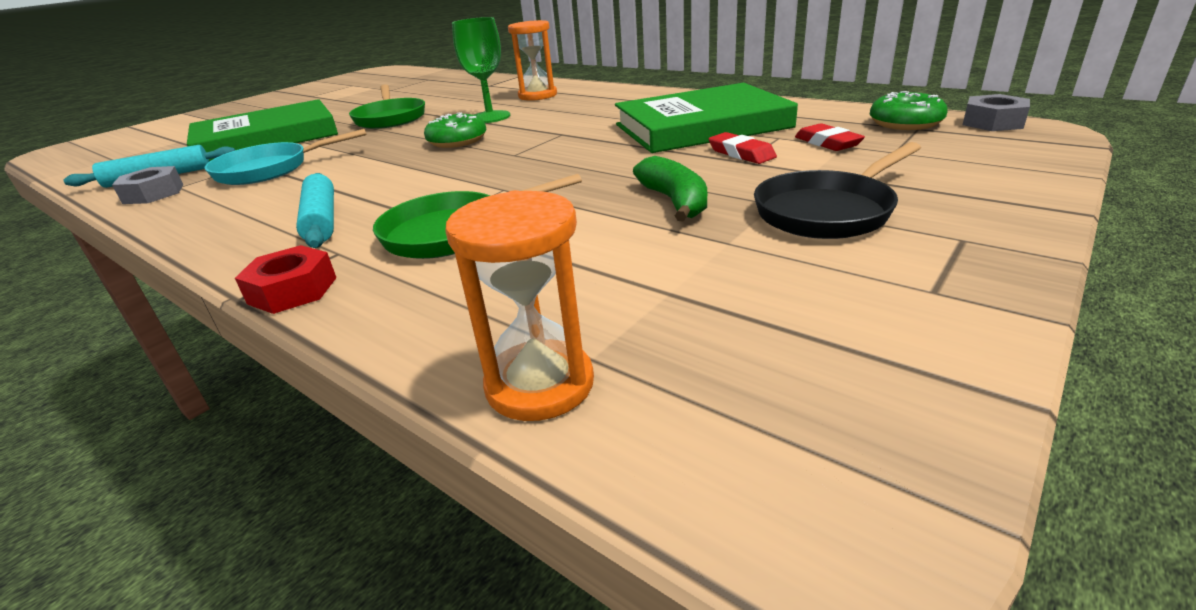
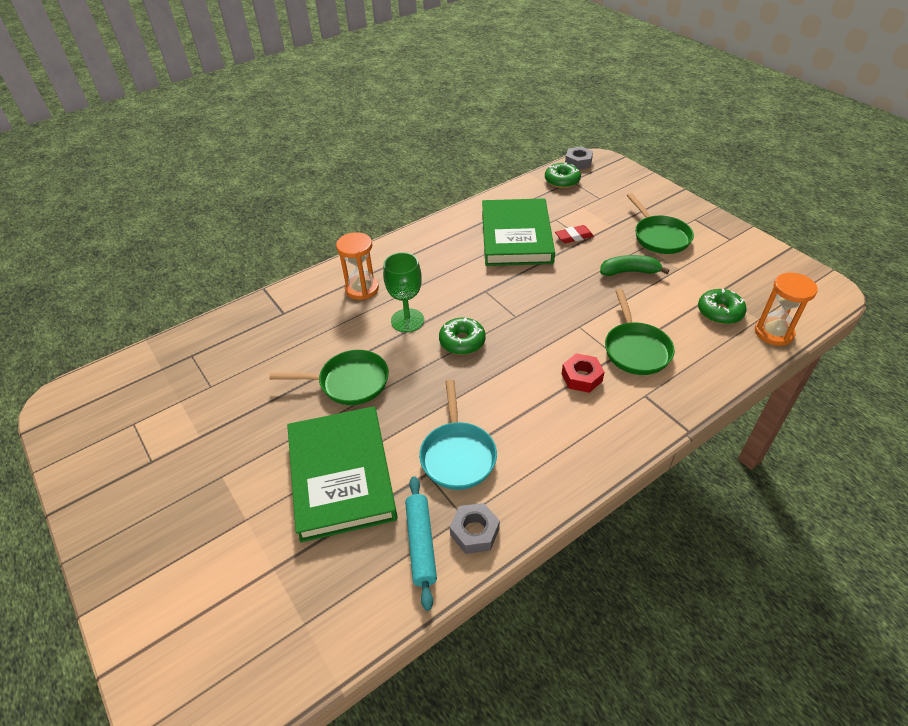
camera: 75 degrees left, 15 degrees up
red nut [235,245,336,314] -> red nut moved to [562,353,605,393]
turquoise rolling pin [296,173,334,248] -> none
black pan [754,142,921,239] -> green pan [626,193,694,254]
red eraser [795,123,865,151] -> none
none -> green donut [698,289,747,324]

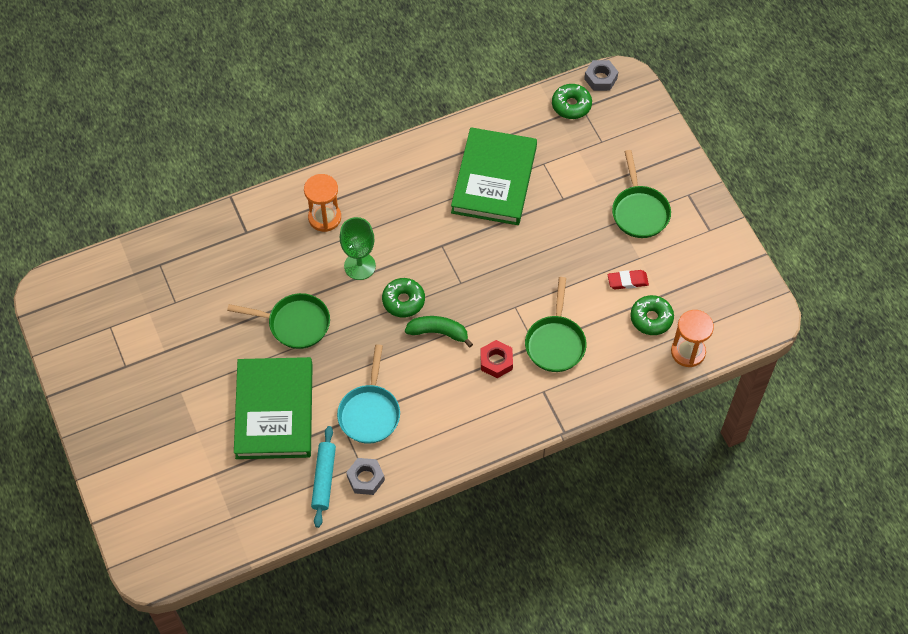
camera: 10 degrees right, 15 degrees up
red eraser [555,225,594,243] -> red eraser moved to [608,270,649,289]
green banana [600,255,670,276] -> green banana moved to [405,316,473,347]

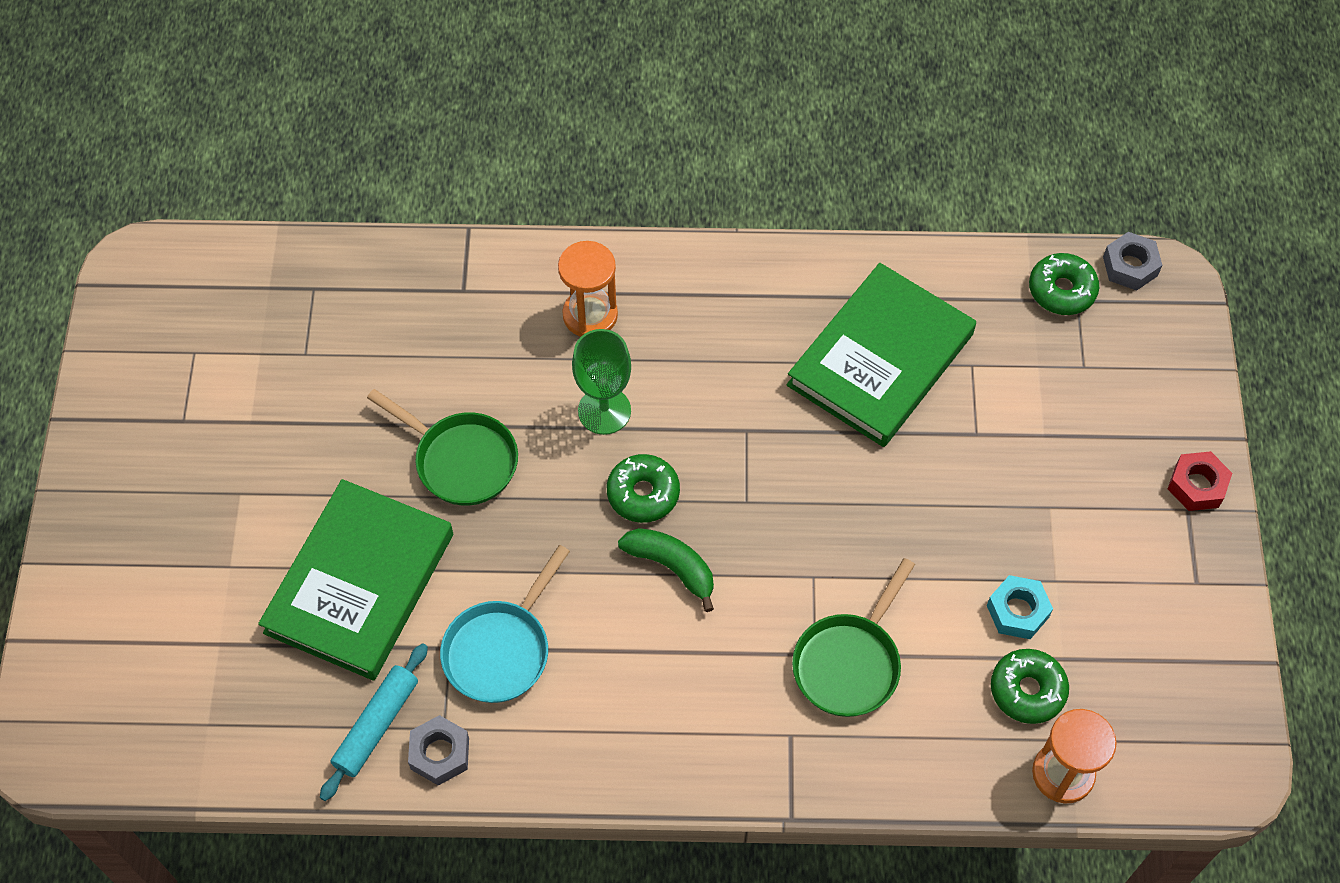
camera: 25 degrees right, 0 degrees up
red nut [480,340,513,378] -> red nut moved to [1168,451,1232,511]
red eraser [608,270,649,289] -> turquoise nut [987,575,1053,639]
green pan [612,150,671,238] -> none

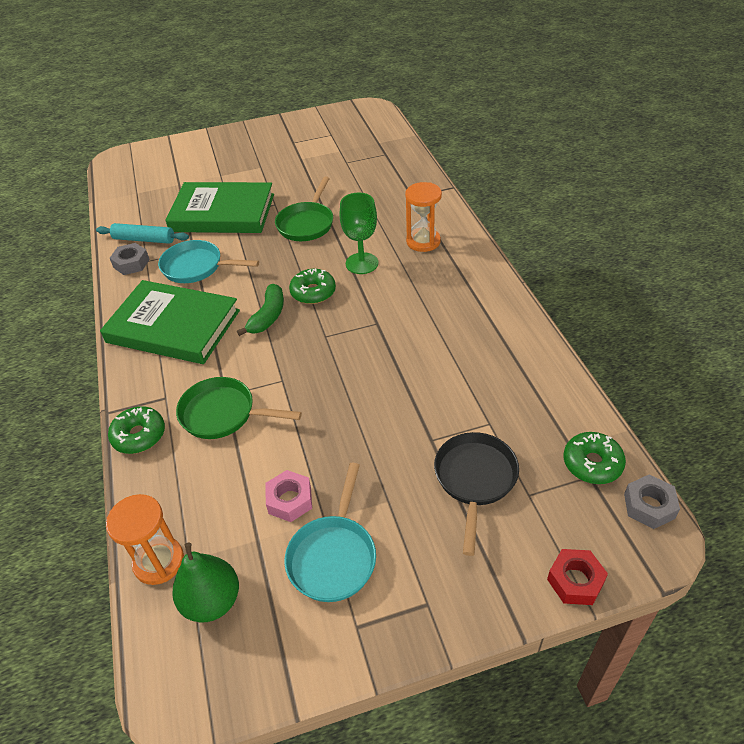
camera: 75 degrees right, 15 degrees down
green book [787,263,976,447] -> green book moved to [100,280,240,364]
turquoise nut [987,575,1053,639] -> pink nut [265,470,312,522]
green donut [991,649,1069,724] -> green donut moved to [108,406,165,454]
red nut [1168,451,1232,511] -> red nut moved to [547,549,608,605]
none -> green pear [172,543,239,622]
none -> turquoise pan [284,463,376,602]
none -> black pan [434,432,519,556]

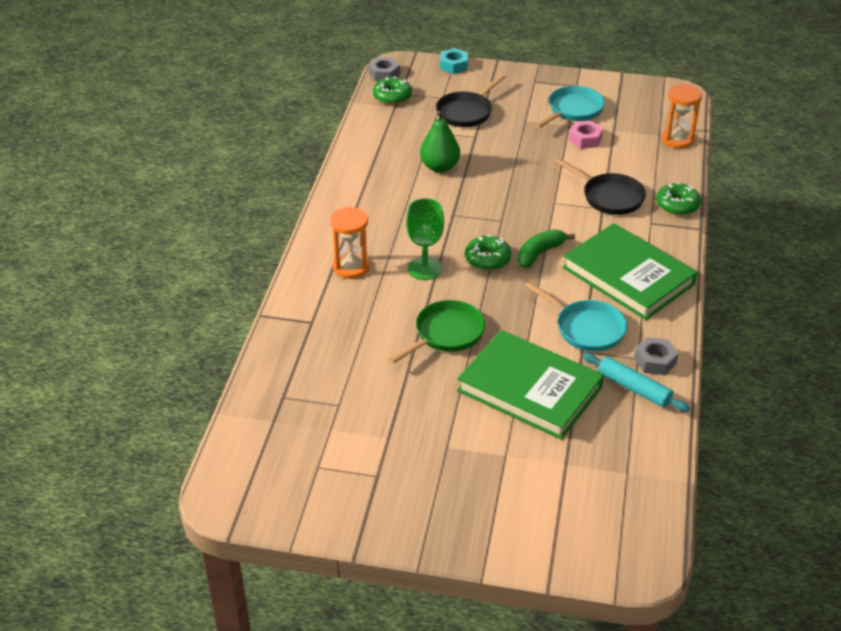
camera: 155 degrees left, 5 degrees down
green pear [172,543,239,622] -> green pear moved to [420,111,460,173]
green pan [176,377,302,439] -> black pan [555,158,646,215]
red nut [547,549,608,605] -> turquoise nut [440,48,468,74]

